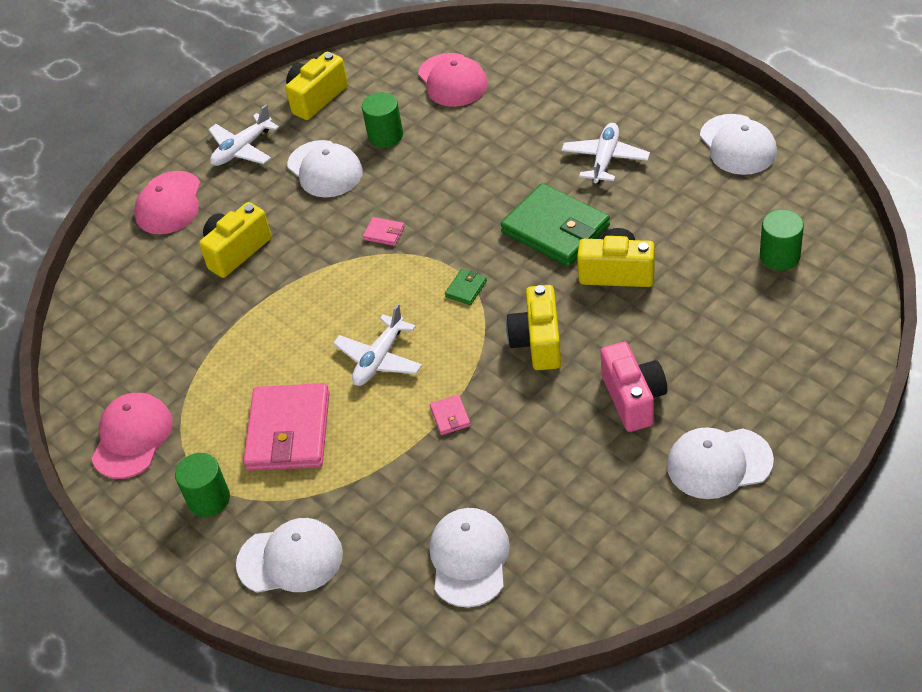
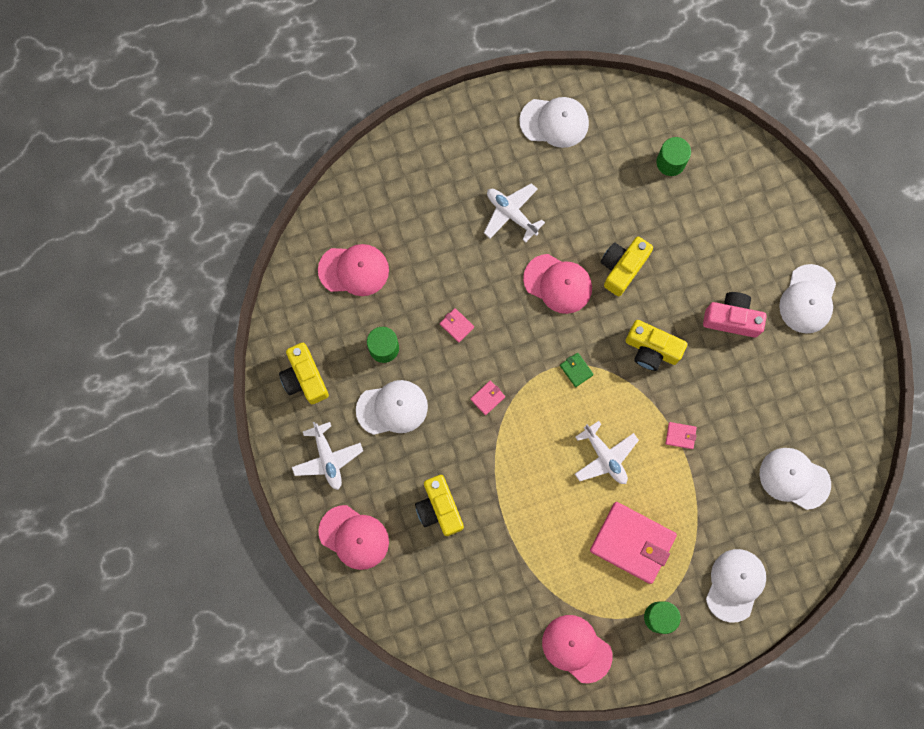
camera: 70 degrees left, 30 degrees up
green wallet [500,183,610,267] -> pink cap [523,254,592,314]
none -> pink wallet [440,308,474,342]

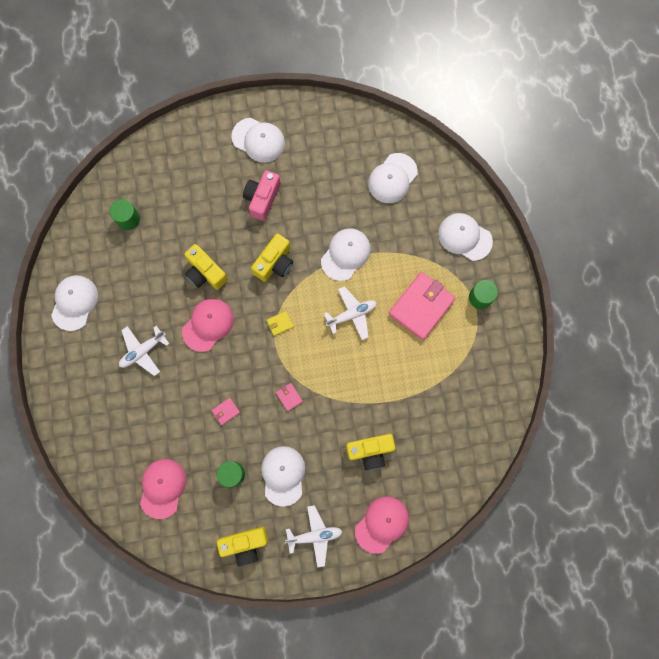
camera: 80 degrees left, 0 degrees up
pink cap [542,615,612,683] -> none
green wallet [560,353,594,387] -> yellow wallet [267,311,294,336]
pink wallet [666,422,697,449] -> white cap [321,228,371,281]

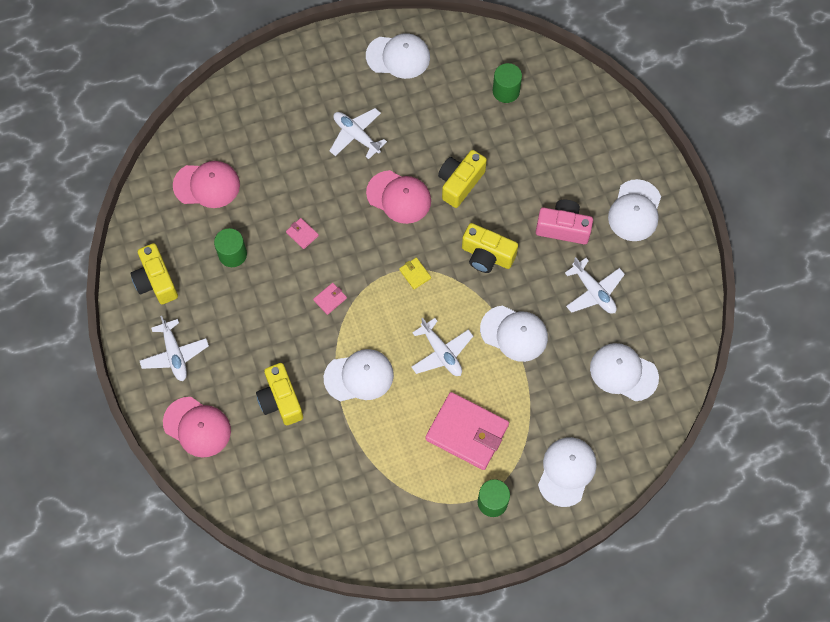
camera: 80 degrees right, 10 degrees down
white cap [261,446,305,507] -> white cap moved to [324,349,394,401]
none -> white plane [565,257,625,314]

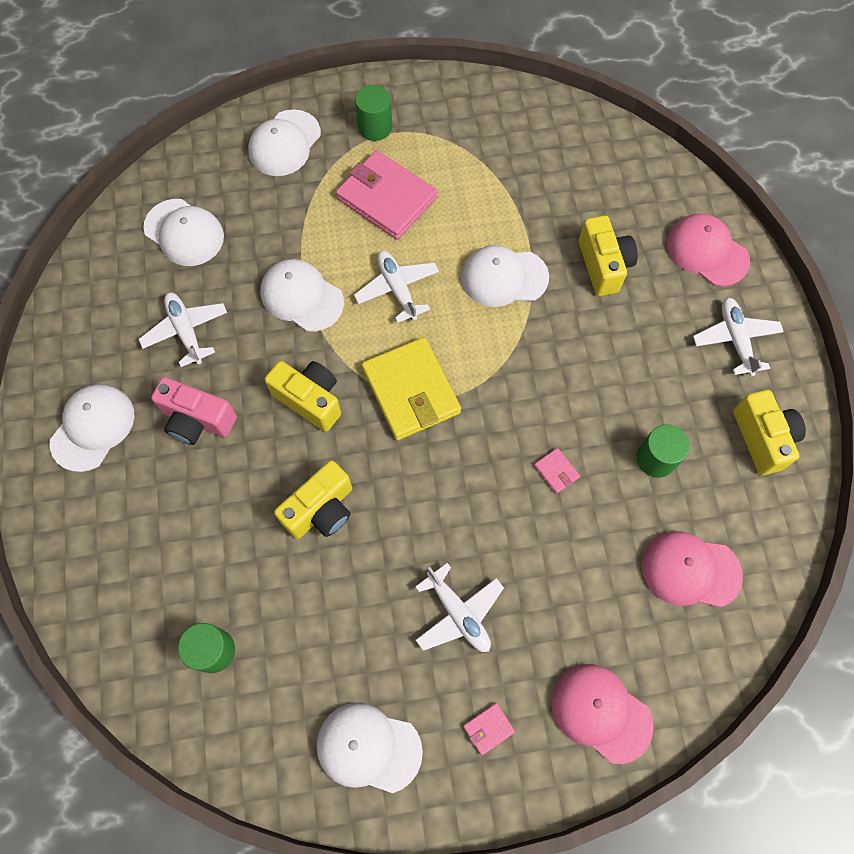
camera: 170 degrees left, 0 degrees up
pink wallet [313,283,347,315] -> pink wallet moved to [463,703,515,755]
pink cap [366,170,431,224] -> pink cap moved to [551,664,654,764]
yellow wallet [399,258,431,289] -> yellow wallet [362,337,461,440], size x2.45

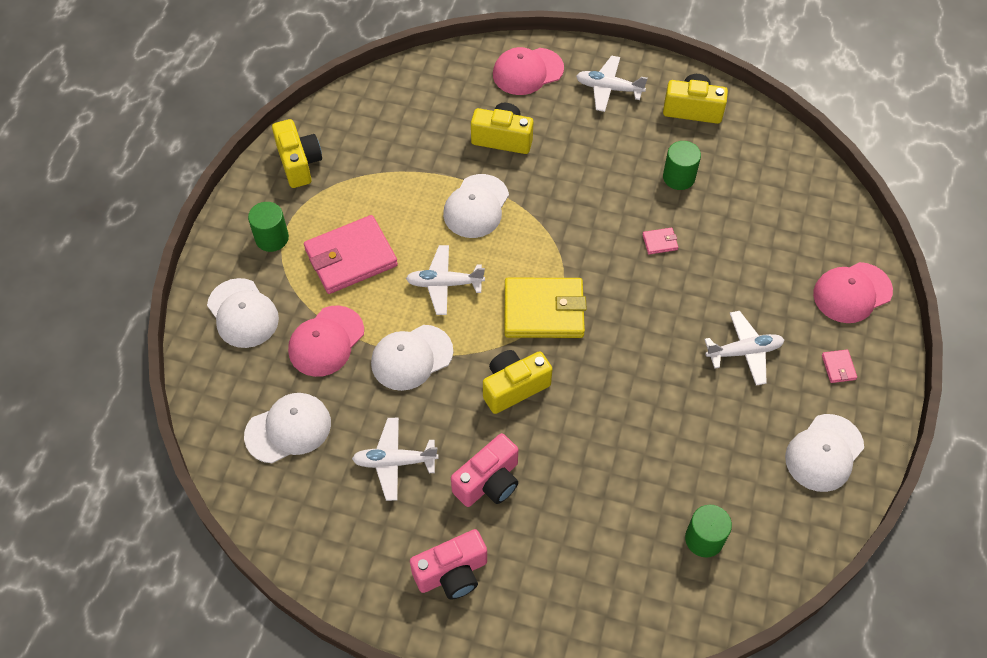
camera: 65 degrees left, 10 degrees down
white cap [50,385,135,472] -> pink camera [410,529,487,600]
yellow camera [274,460,352,539] -> yellow camera moved to [272,119,322,188]
pink cap [641,531,743,607] -> pink cap moved to [288,305,364,377]

